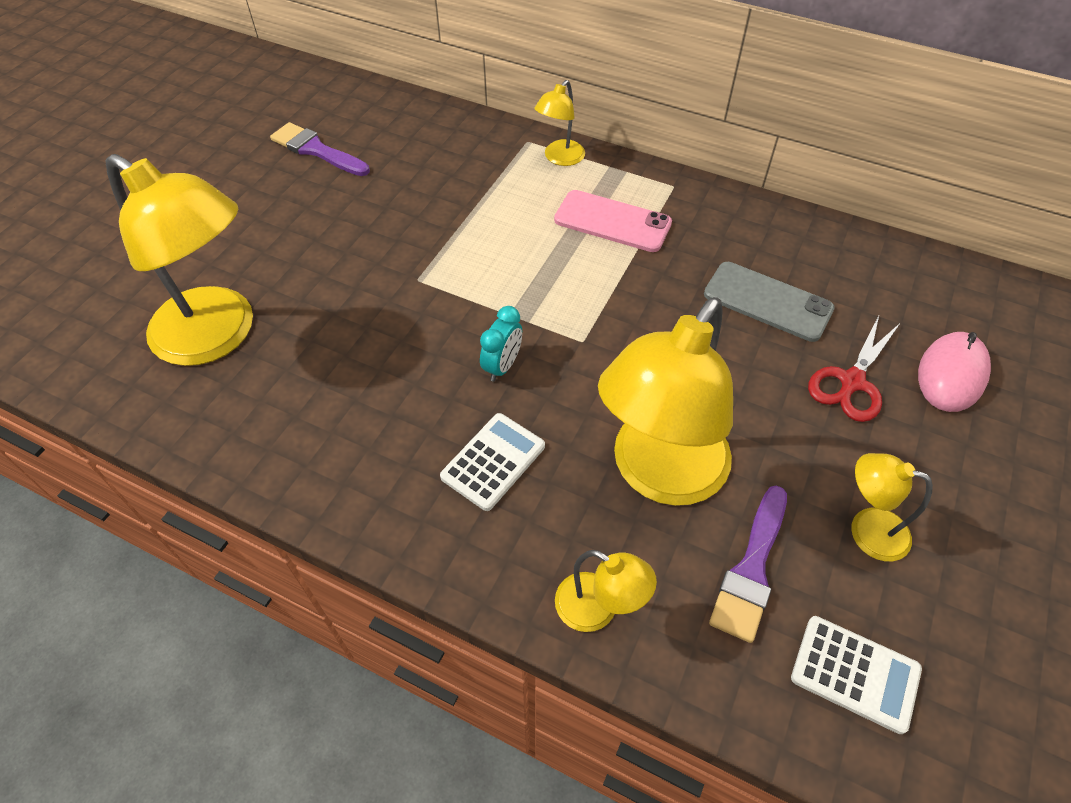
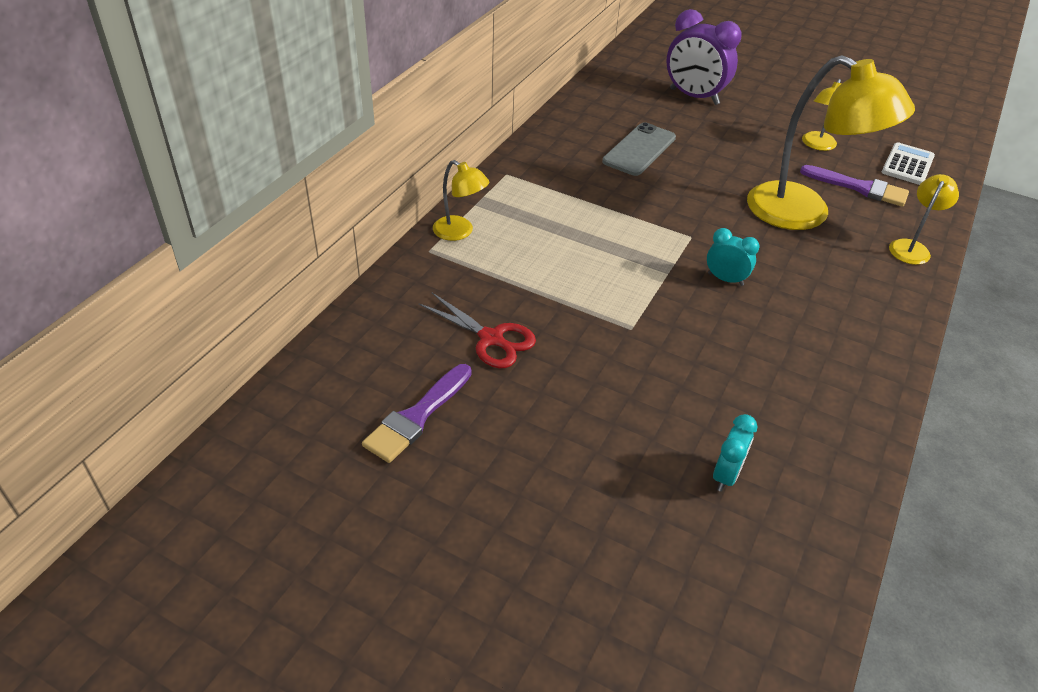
camera: 90 degrees left, 10 degrees down
yellow lamp [105,154,253,366] -> turquoise clock [713,414,757,492]
white calculator [440,413,545,511] -> none
pink phone [554,190,672,252] -> none
red scissors [808,316,900,422] -> red scissors moved to [419,293,536,368]
pink mouse [918,332,991,412] -> purple clock [666,9,742,105]

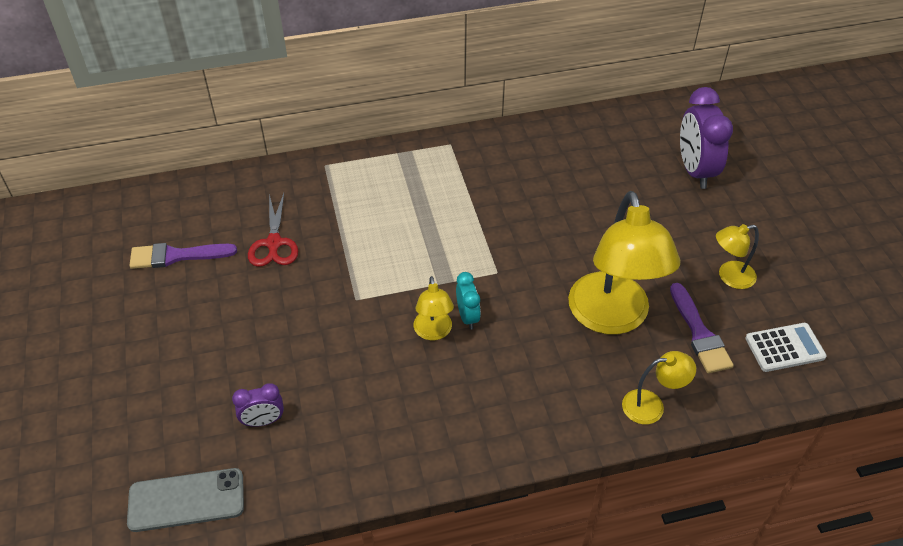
camera: 50 degrees right, 5 degrees up
yellow lamp [433,160,489,241] -> yellow lamp moved to [414,276,454,340]
grey phone [602,122,676,176] -> grey phone moved to [127,468,244,532]
turquoise clock [713,414,757,492] -> purple clock [232,383,284,427]

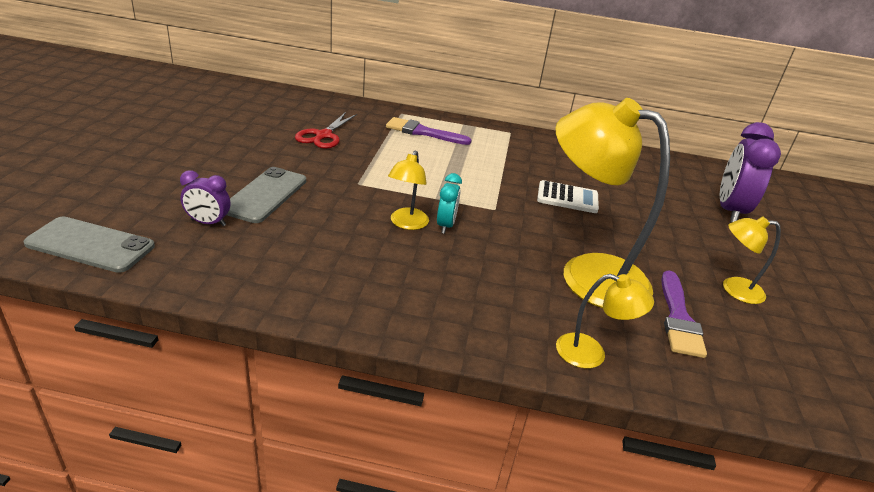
camera: 20 degrees right, 15 degrees down
purple brush [129,243,237,269] -> purple brush moved to [386,117,471,145]
yellow lamp [568,191,680,335] -> yellow lamp turned 105 degrees clockwise [555,98,670,308]
white calculator [745,323,827,372] -> white calculator moved to [537,180,599,213]
none -> grey phone [226,167,306,223]

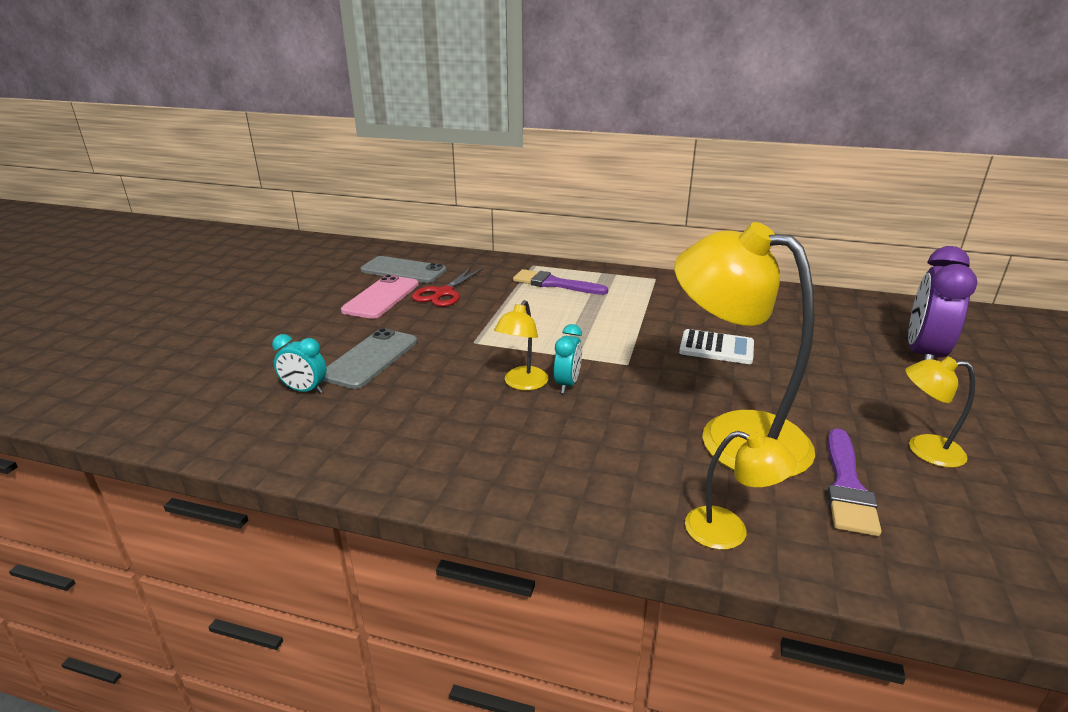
camera: 10 degrees right, 5 degrees down
grey phone [23,216,155,273] -> grey phone moved to [360,256,447,283]
purple clock [180,170,230,226] -> turquoise clock [272,334,327,393]
none -> pink phone [341,275,419,319]

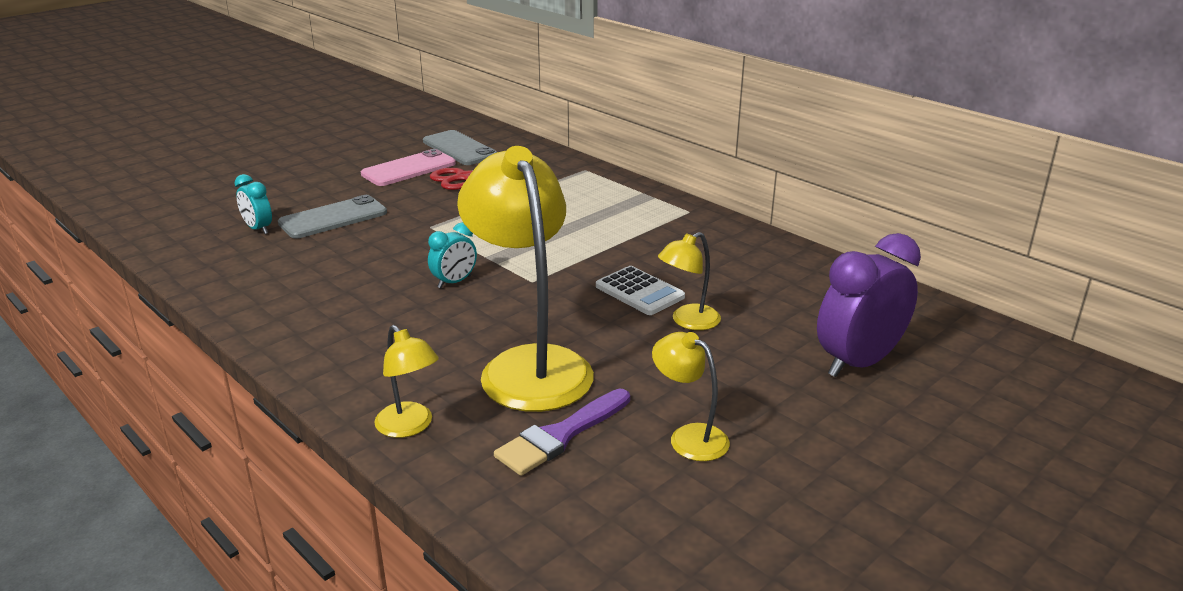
camera: 30 degrees right, 0 degrees up
yellow lamp [494,300,548,391] -> yellow lamp moved to [658,232,721,330]
purple brush [513,269,608,295] -> none

